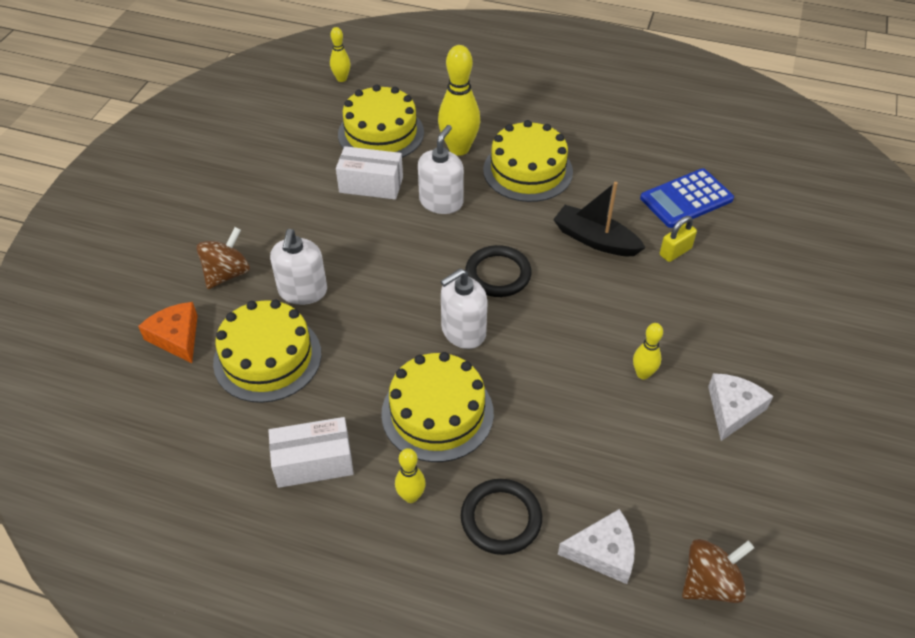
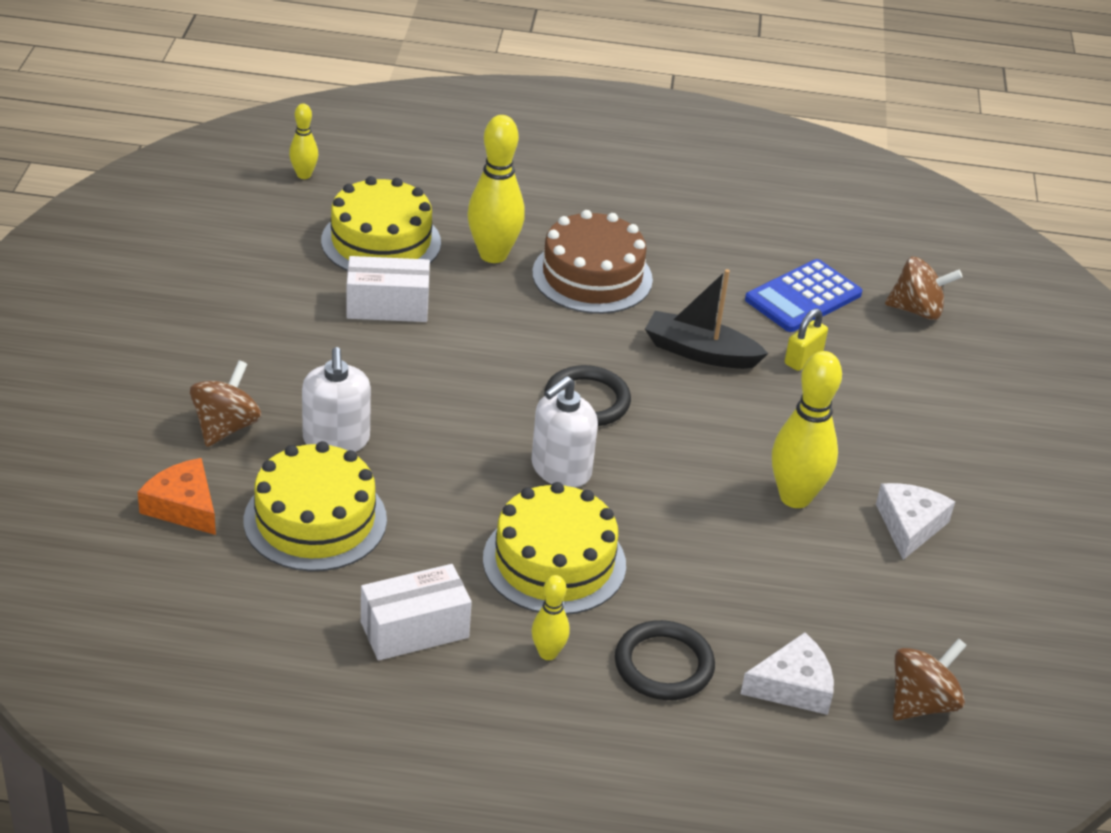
camera: 15 degrees left, 10 degrees down
white soap dispenser [418,125,464,214] -> none
yellow cake [483,120,573,202] -> brown cake [532,210,653,314]
yellow bowling pin [633,323,663,379] -> yellow bowling pin [772,351,842,508], size x1.88
none -> brown spinning top [885,257,962,320]

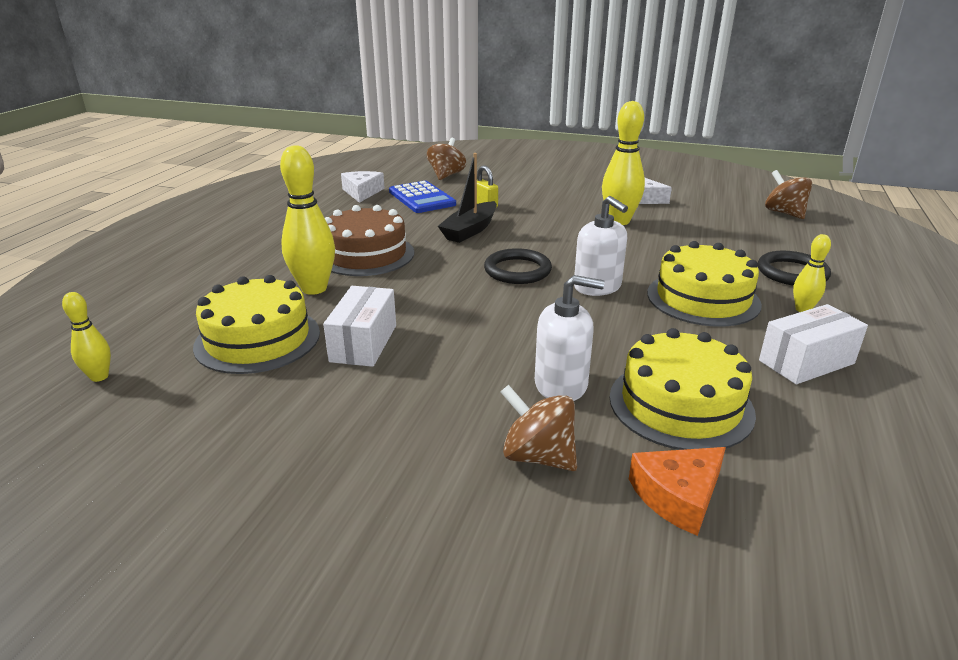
camera: 75 degrees left, 10 degrees down
white box [361,564,472,661] -> white box turned 75 degrees clockwise [759,304,868,384]
white cheese [741,632,834,715] -> white cheese moved to [341,171,385,203]

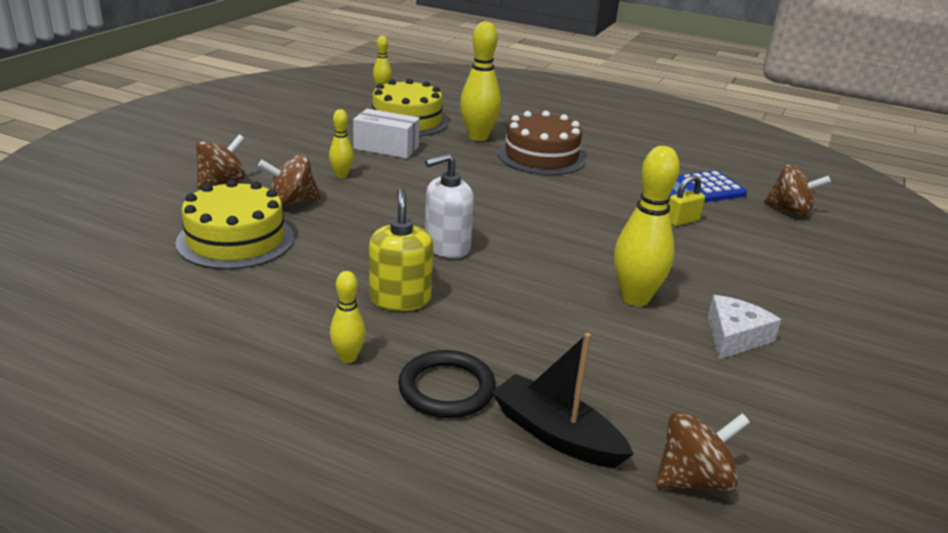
camera: 95 degrees right, 0 degrees up
white cheese [341,171,385,203] -> none
black boat [438,153,497,243] -> black boat moved to [492,333,634,468]
black ring [484,248,552,284] -> none
white soap dispenser [535,275,605,401] -> brown spinning top [258,154,321,206]
orange cheese [629,447,726,536] -> none
yellow cake [647,241,762,326] -> yellow soap dispenser [369,188,433,311]
white box [759,304,868,384] -> none
none -> yellow bowling pin [329,109,354,178]

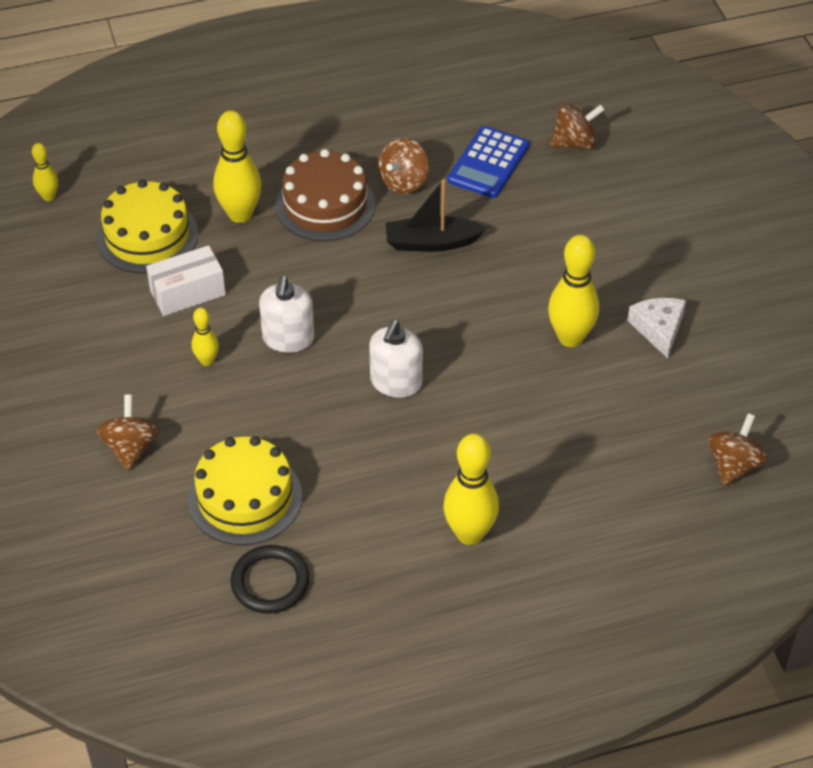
camera: 40 degrees left, 20 degrees up
brown spinning top [258,154,321,206] -> brown spinning top moved to [378,138,429,194]
yellow bowling pin [330,271,366,363] -> yellow bowling pin [443,433,499,545], size x1.88
yellow soap dispenser [369,188,433,311] -> none
black ring [398,350,496,418] -> black ring moved to [231,545,310,614]
black boat [492,333,634,468] -> black boat moved to [386,179,486,252]
yellow padlock [668,175,705,226] -> none
none -> white soap dispenser [259,276,314,353]

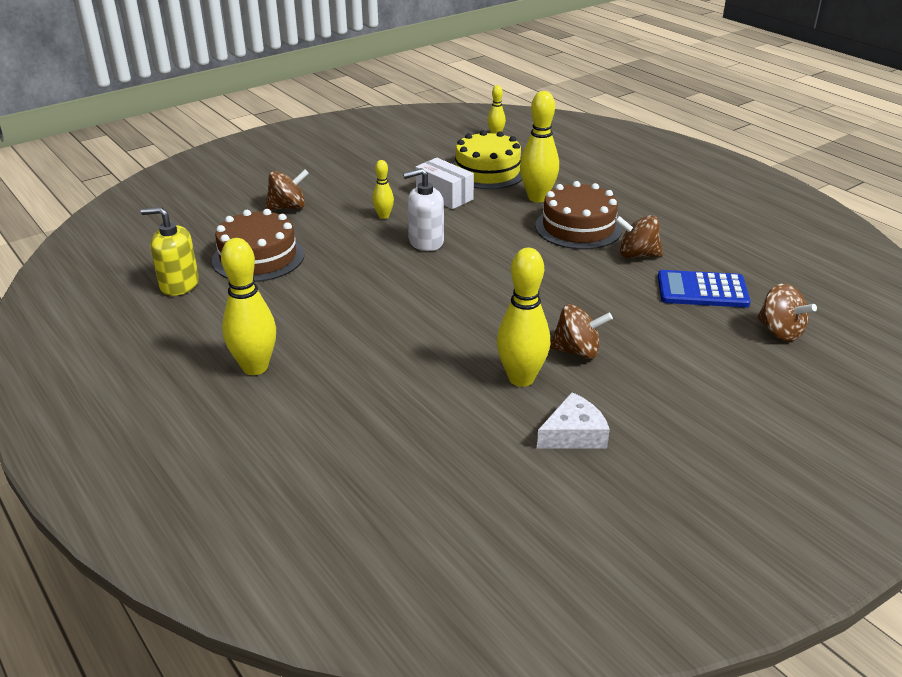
camera: 70 degrees right, 15 degrees down
yellow cake [188,436,302,545] -> brown cake [212,209,304,282]
black ring [231,545,310,614] -> yellow soap dispenser [141,207,199,296]
white soap dispenser [369,320,423,398] -> none
black boat [386,179,486,252] -> none
brown spinning top [708,413,768,486] -> brown spinning top moved to [550,304,613,359]

